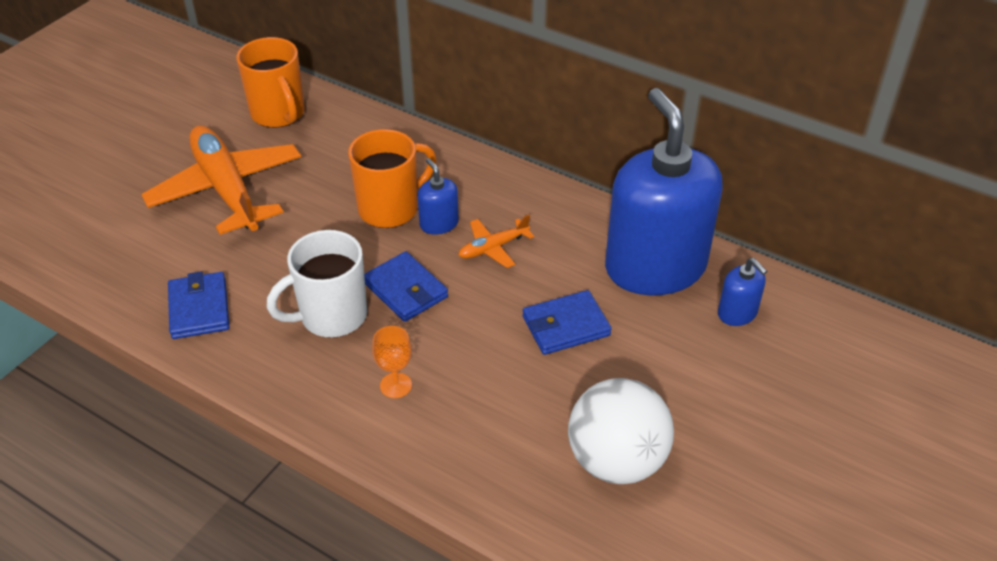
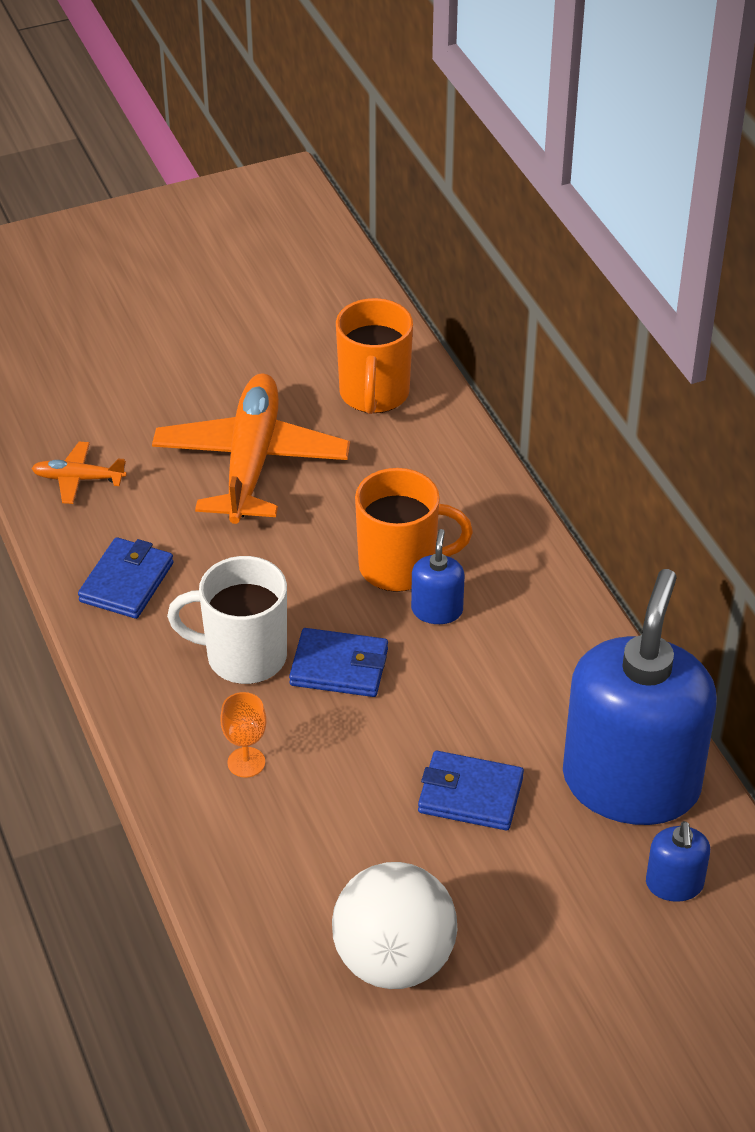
camera: 35 degrees right, 0 degrees up
blue wallet [364,251,448,322] -> blue wallet turned 75 degrees counterclockwise [289,628,388,697]
orange plane [459,215,534,268] -> orange plane moved to [31,442,127,504]

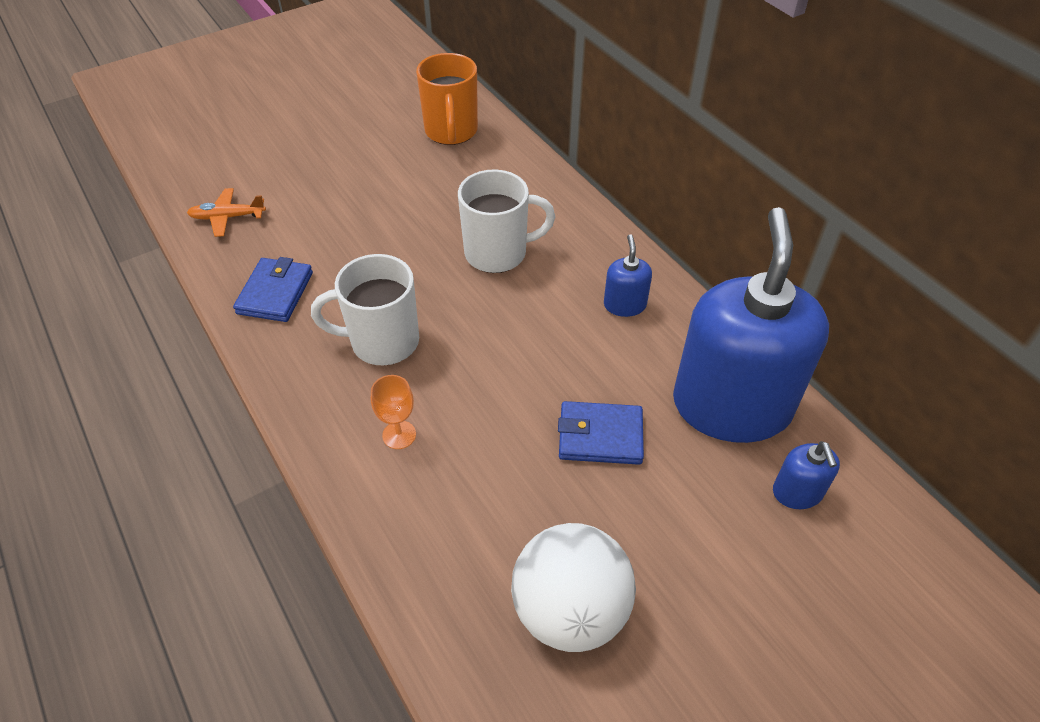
camera: 10 degrees left, 5 degrees up
orange plane [152,373,350,524] -> none
blue wallet [289,628,388,697] -> none
orange mug [355,468,473,592] -> white mug [458,169,555,273]
blue soap dispenser [411,529,465,624] -> blue soap dispenser moved to [604,234,652,317]

